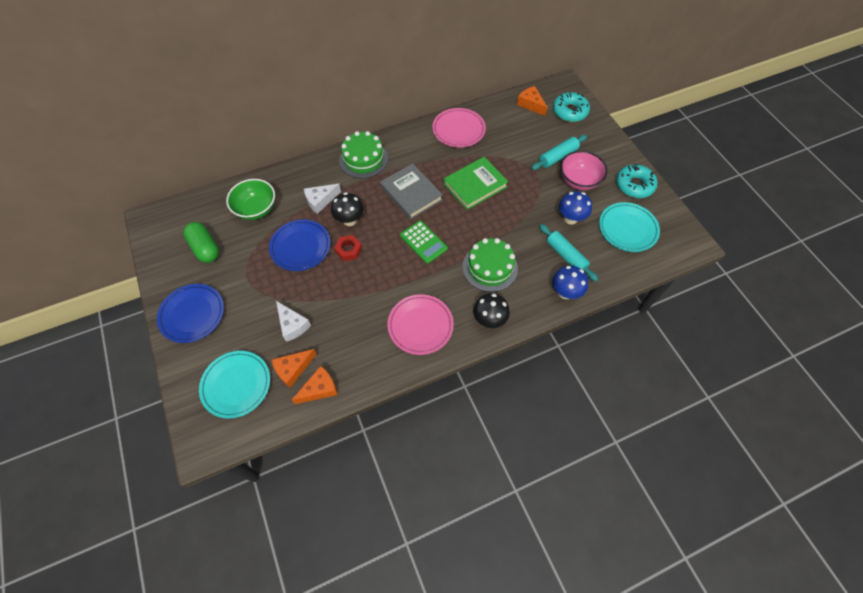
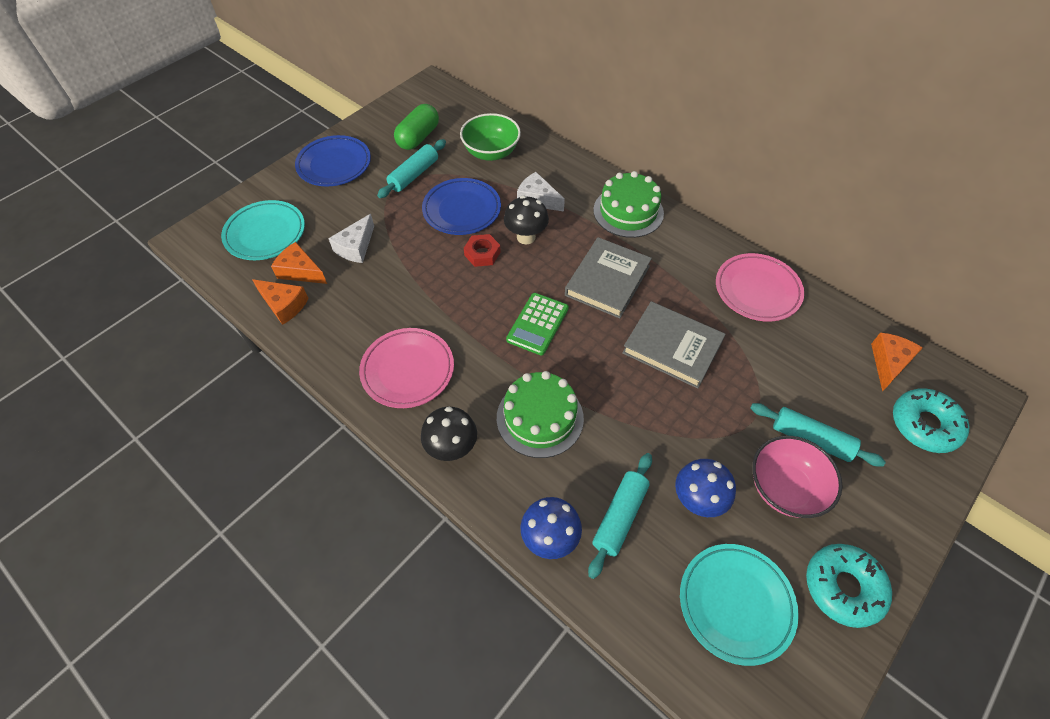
camera: 65 degrees right, 5 degrees down
green book [444,157,508,210] -> grey book [622,301,726,389]
none -> turquoise rolling pin [377,139,446,198]

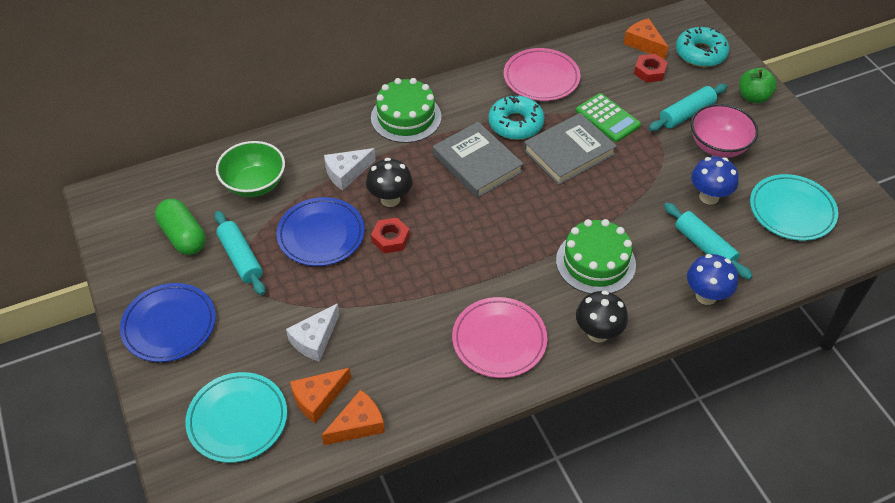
camera: 65 degrees left, 5 degrees down
white cheese [328,214,374,263] -> white cheese turned 75 degrees clockwise [286,303,339,362]
green calculator [506,293,569,355] -> green calculator moved to [576,93,641,142]
turquoise donut [806,544,892,628] -> turquoise donut moved to [488,95,545,140]
none -> red nut [634,54,668,83]
none -> green apple [739,68,777,103]

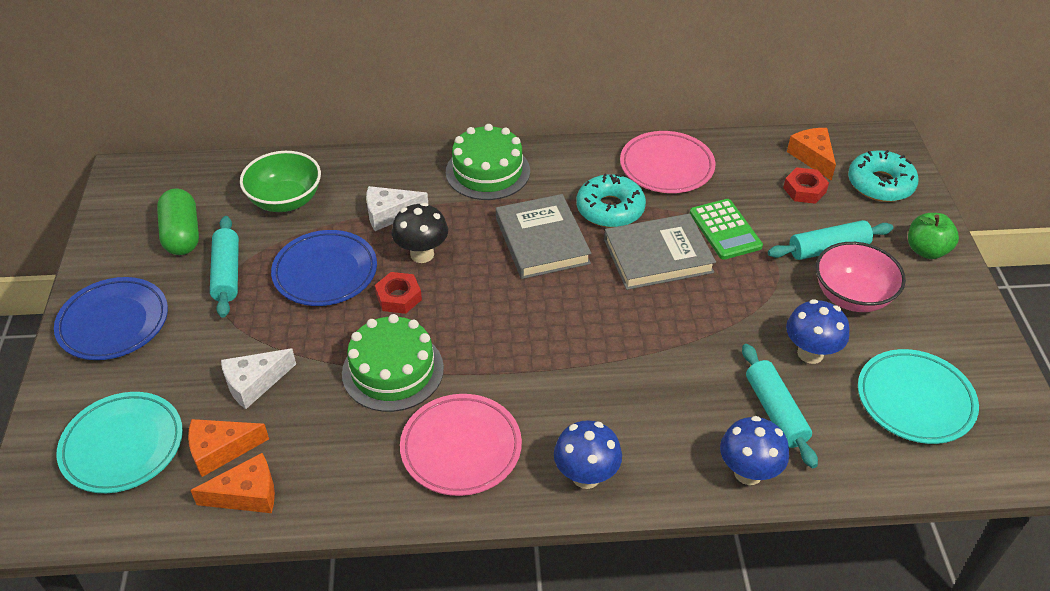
camera: 20 degrees right, 5 degrees down
green cake [556,219,636,294] -> green cake moved to [342,314,444,412]
black mushroom [576,290,628,343] -> blue mushroom [554,420,622,489]

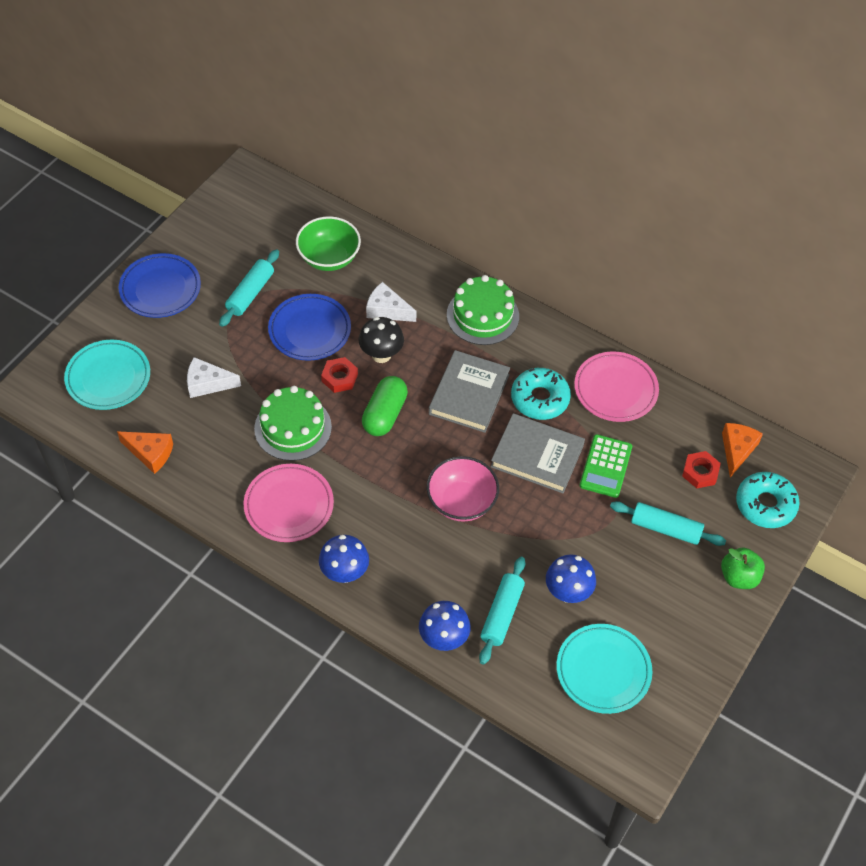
camera: 35 degrees right, 10 degrees up
green capsule [157,189,199,255] -> green capsule moved to [362,376,408,436]
orange cheese [188,419,269,477] -> none
pink bowl [816,242,906,312] -> pink bowl moved to [426,456,499,522]

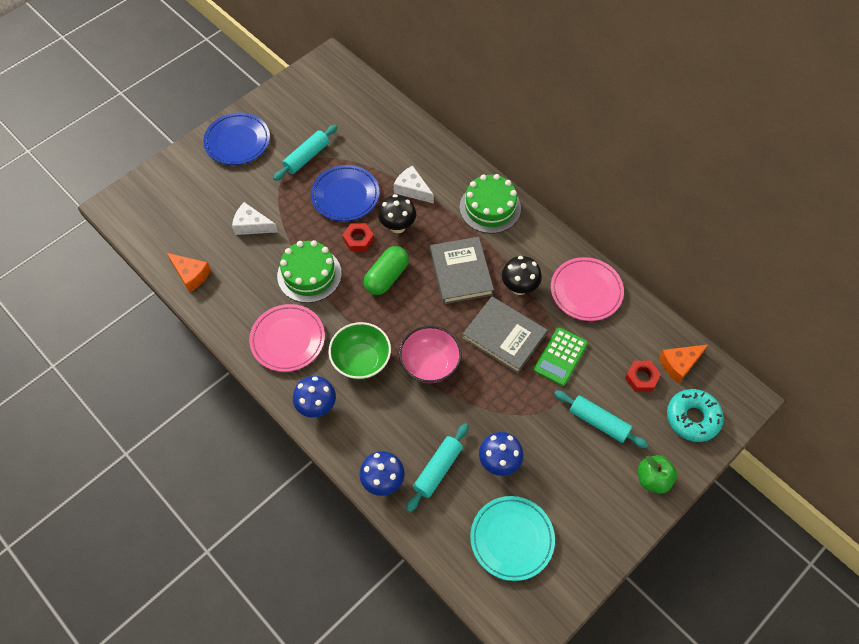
camera: 15 degrees right, 5 degrees up
turquoise plate [64,340,150,410] -> none
green bowl [296,216,361,271] -> green bowl moved to [329,322,391,379]
grey book [429,350,510,433] -> grey book turned 45 degrees counterclockwise [430,237,494,304]
turquoise donut [511,368,571,420] -> black mushroom [502,256,542,295]
orange cheese [722,423,763,478] -> orange cheese turned 150 degrees counterclockwise [659,344,709,384]

